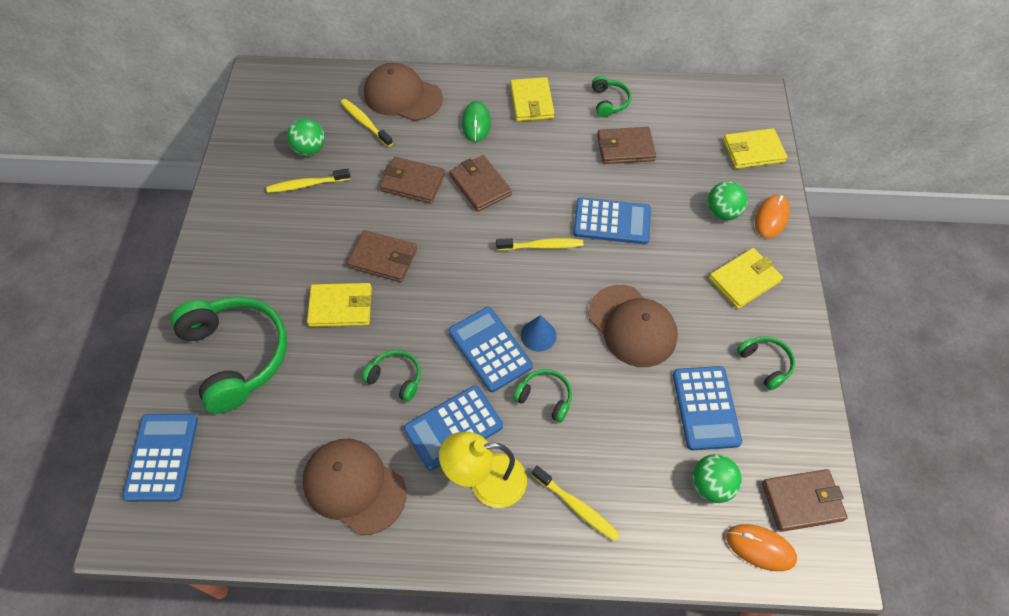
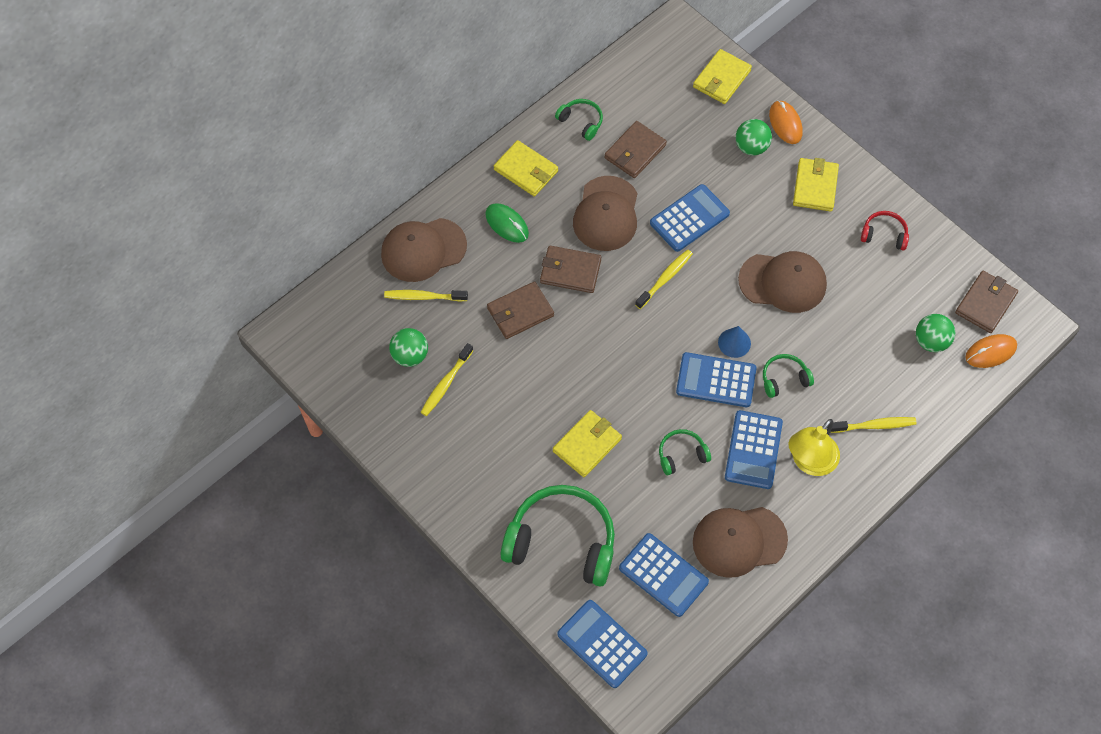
camera: 45 degrees left, 5 degrees up
brown wallet [347,230,417,282] -> none
blue calculator [673,366,742,450] -> blue calculator moved to [619,533,709,617]
green headphones [737,336,795,391] -> red headphones [861,211,909,251]
none -> brown cap [573,176,637,251]

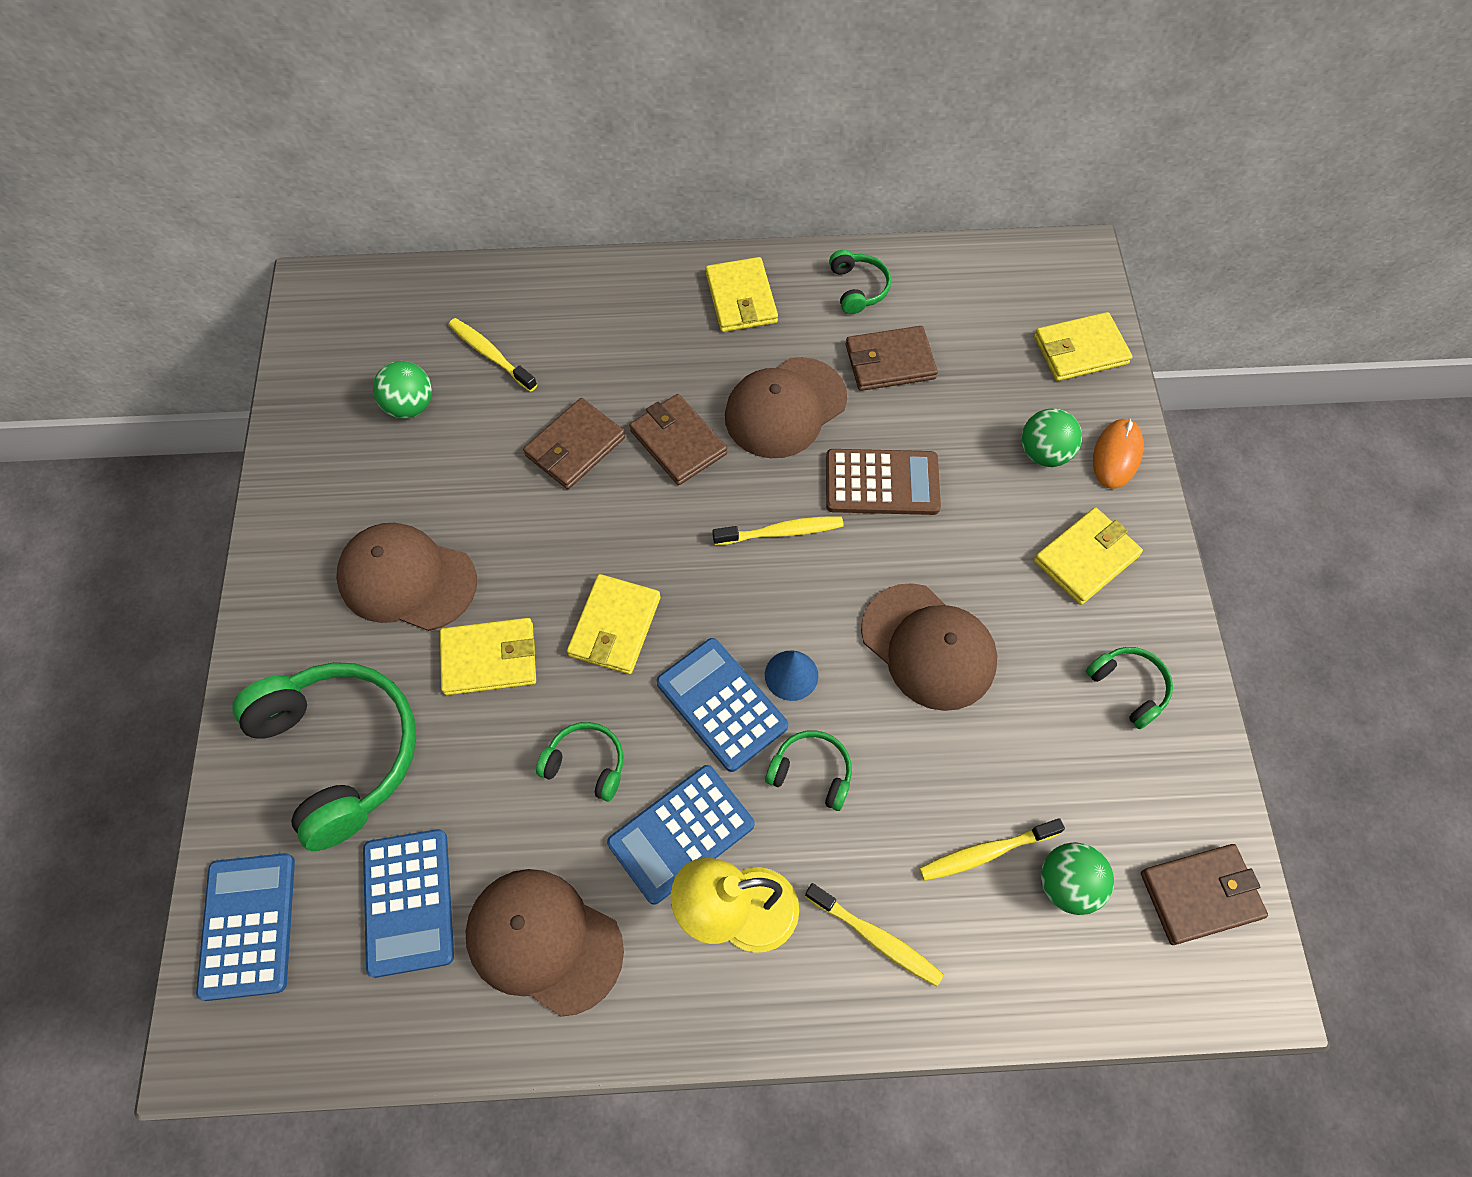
camera: 40 degrees right, 0 degrees up
brown cap [381,218,467,282] -> brown cap moved to [336,523,477,631]
yellow toothbrush [421,343,474,416] -> yellow toothbrush moved to [919,818,1065,881]
green mouse [485,203,529,243] -> none
brown wallet [487,281,554,339] -> brown wallet turned 60 degrees counterclockwise [523,398,625,489]
blue calculator [650,184,730,252] -> brown calculator [826,449,941,515]
red headphones [861,211,909,251] -> green headphones [1086,647,1173,729]
orange mouse [965,334,1017,368] -> none
none -> yellow wallet [567,574,661,674]

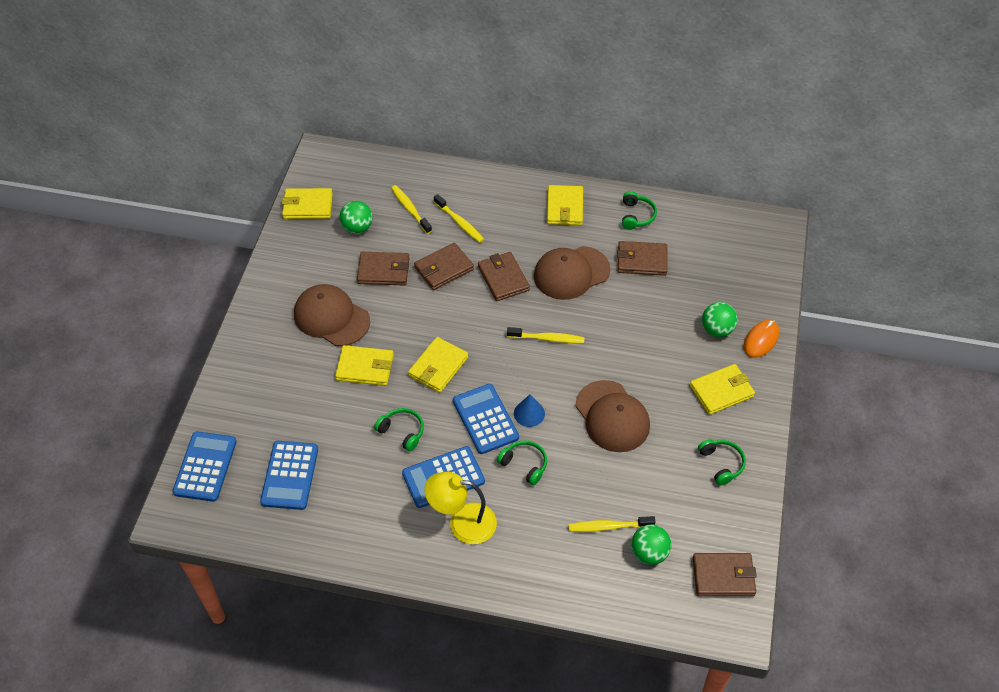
camera: 15 degrees right, 10 degrees down
green headphones [232,662,416,851] -> none
brown cap [466,869,624,1017] -> none
yellow toothbrush [805,883,944,986] -> yellow toothbrush moved to [434,194,484,243]
brown calculator [826,449,941,515] -> none
yellow wallet [1034,312,1132,381] -> yellow wallet moved to [282,188,333,219]
none -> brown wallet [357,252,409,286]

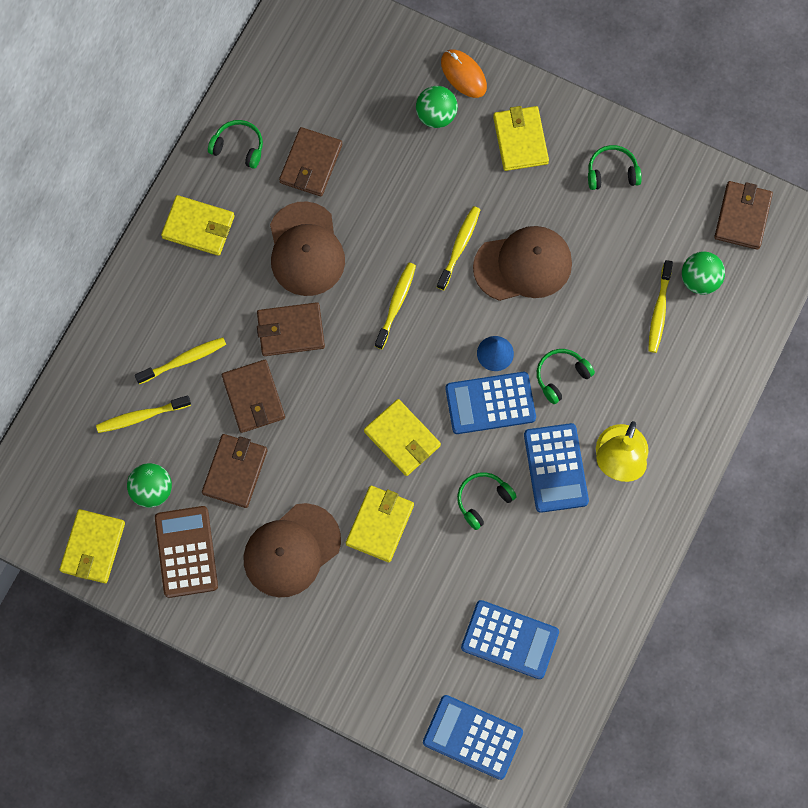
camera: 75 degrees left, 20 degrees up
none -> brown calculator [155,506,218,598]
none -> yellow toothbrush [437,206,481,290]

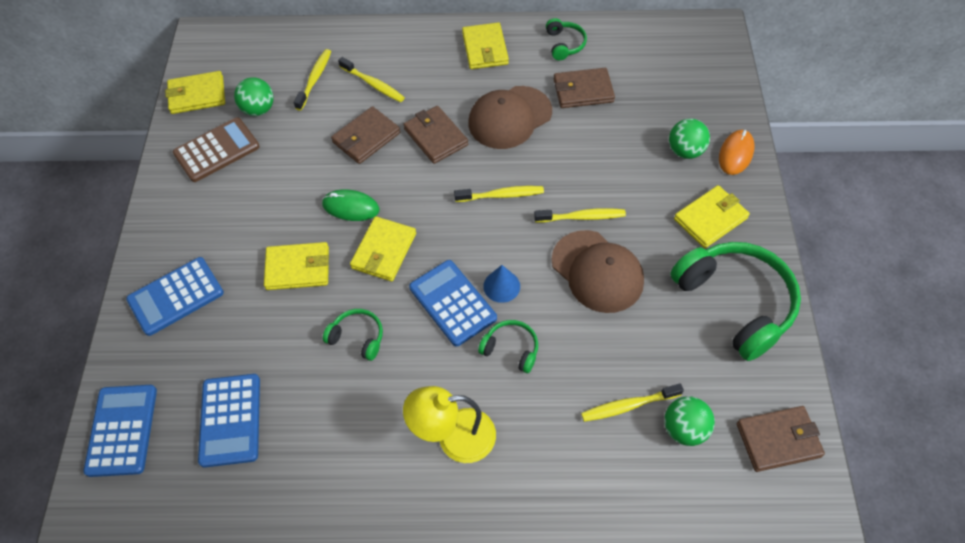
camera: 65 degrees right, 15 degrees down
yellow toothbrush [96,395,191,433] -> yellow toothbrush turned 60 degrees clockwise [294,49,331,111]
brown wallet [202,434,267,508] -> none
brown cap [243,503,341,597] -> none
blue calculator [524,423,589,513] -> blue calculator moved to [126,257,224,336]
green headphones [588,145,642,190] -> green headphones [670,242,801,361], size x2.15
none -> green mouse [322,189,380,221]

